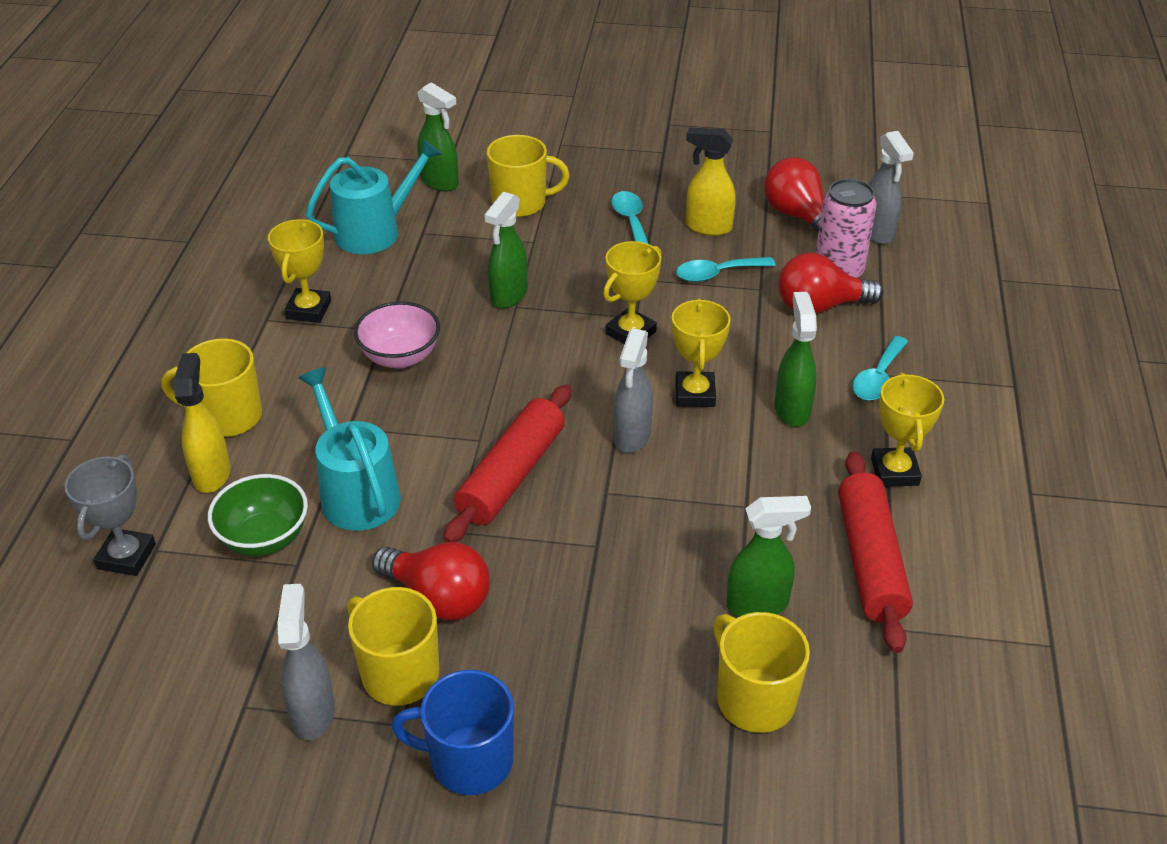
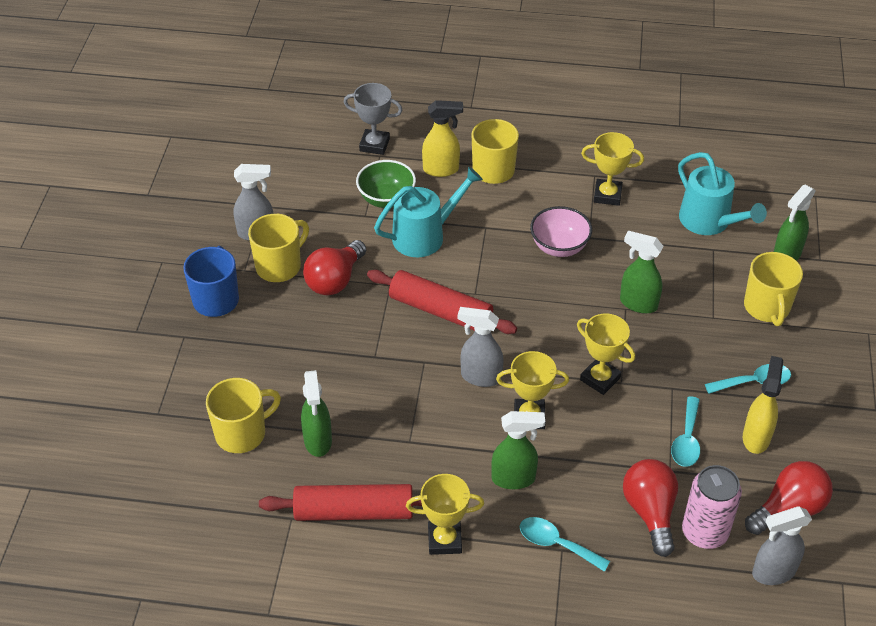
camera: 90 degrees right, 5 degrees up
turquoise spoon [676,257,776,282] -> turquoise spoon turned 150 degrees counterclockwise [671,396,700,467]

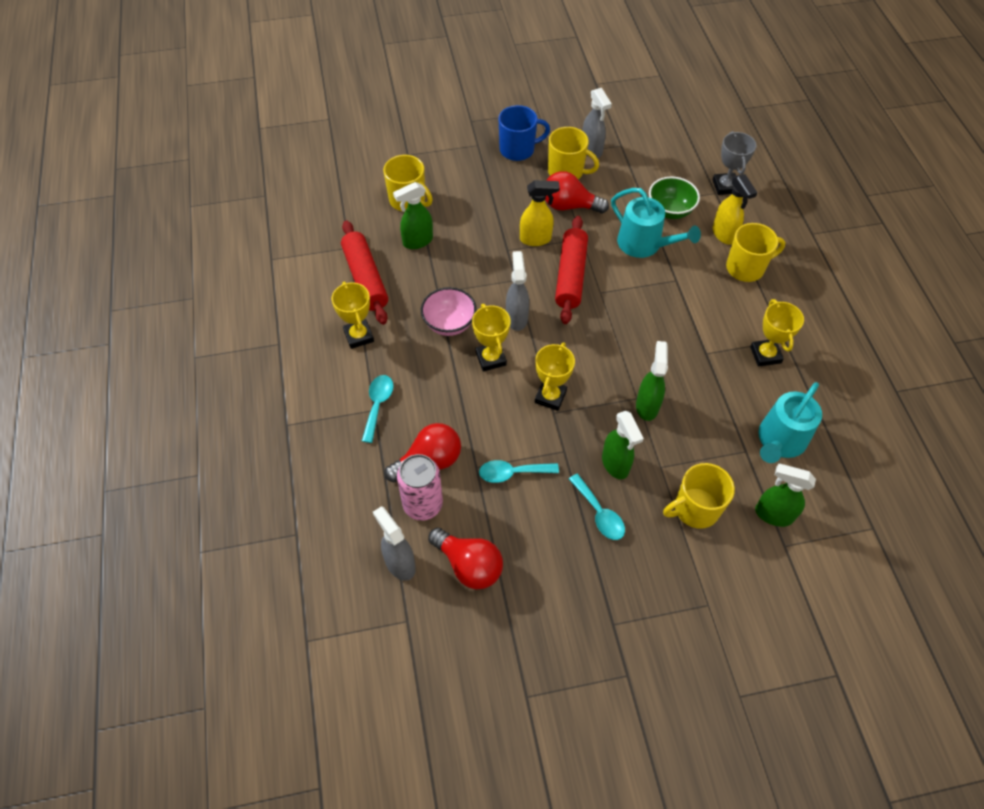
camera: 70 degrees right, 10 degrees up
green spray bottle [491,411,545,489] -> green spray bottle moved to [602,411,644,479]
pink bowl [530,206,592,257] -> pink bowl moved to [421,287,477,336]
yellow spray bottle [743,356,783,454] -> yellow spray bottle moved to [520,180,560,246]

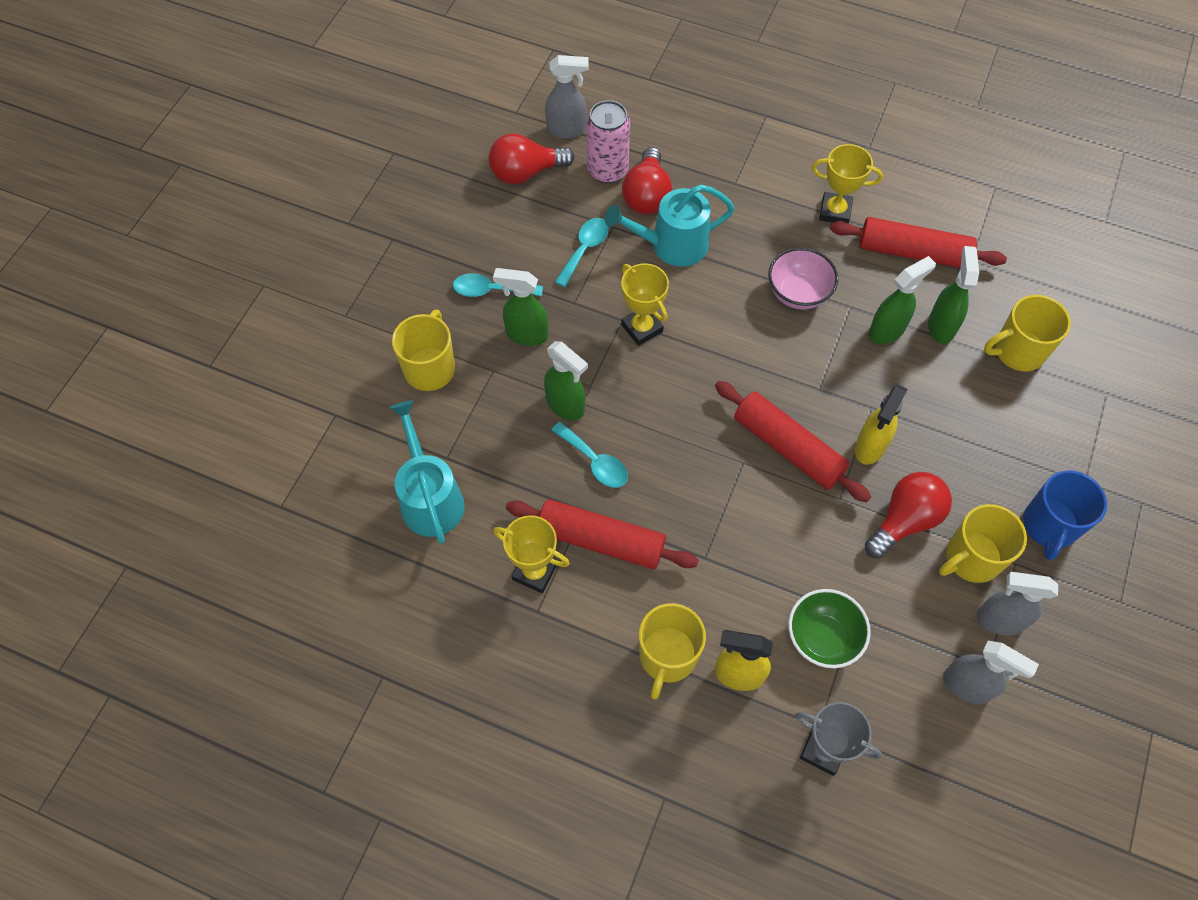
camera: 125 degrees right, 5 degrees up
turquoise spoon [362,375,394,443] -> turquoise spoon moved to [551,422,628,488]
yellow trophy [472,304,511,372] -> none
grey spray bottle [506,251,529,331] -> grey spray bottle moved to [943,641,1039,704]
turquoise watering can [611,188,701,258] -> turquoise watering can moved to [605,185,735,267]
green spray bottle [755,464,816,527] -> green spray bottle moved to [869,256,936,344]
none -> red rolling pin [506,499,699,569]

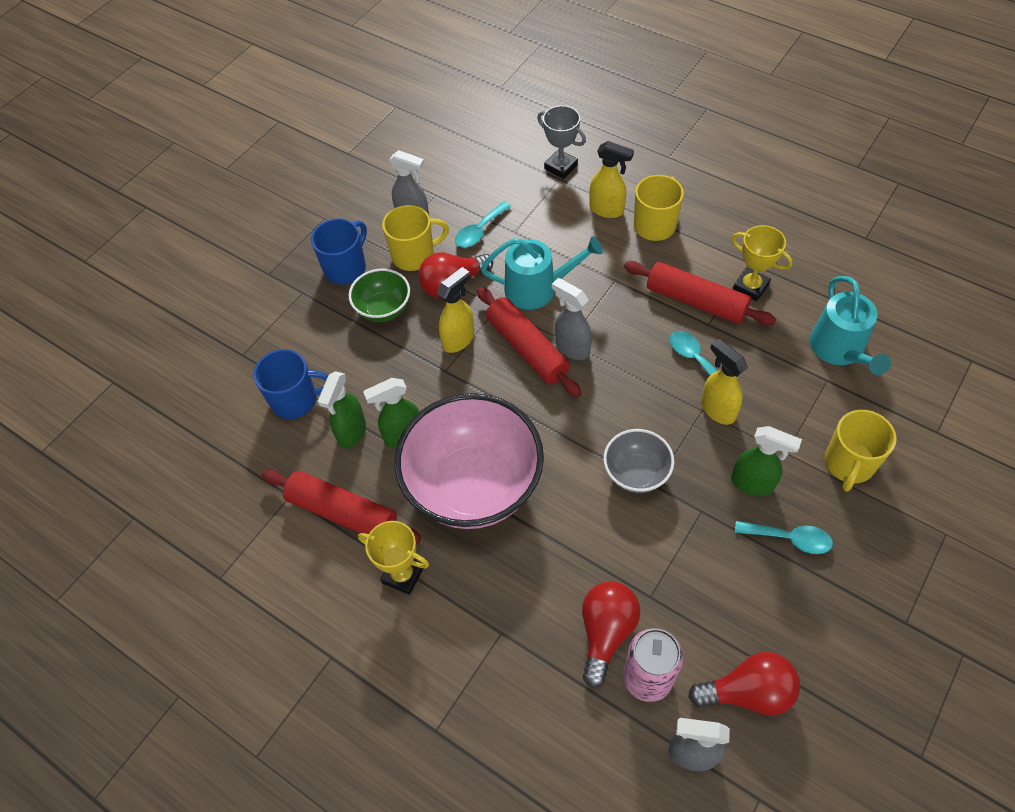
camera: 165 degrees left, 5 degrees down
green spray bottle [544,341,588,420] -> yellow spray bottle [701,339,748,425]
turquoise spoon [555,218,609,287] -> turquoise spoon moved to [455,201,511,247]
turquoise watering can [605,185,735,267] -> turquoise watering can moved to [481,237,603,310]
yellow trophy [621,263,669,346] -> grey bowl [603,429,674,493]
pink bowl [768,248,838,310] -> pink bowl [394,393,544,529], size x2.06
green bowl [788,589,871,668] -> green bowl moved to [349,269,410,322]
grey spray bottle [943,641,1039,704] -> grey spray bottle moved to [552,278,592,360]
yellow mug [984,295,1071,371] -> blue mug [253,349,328,419]

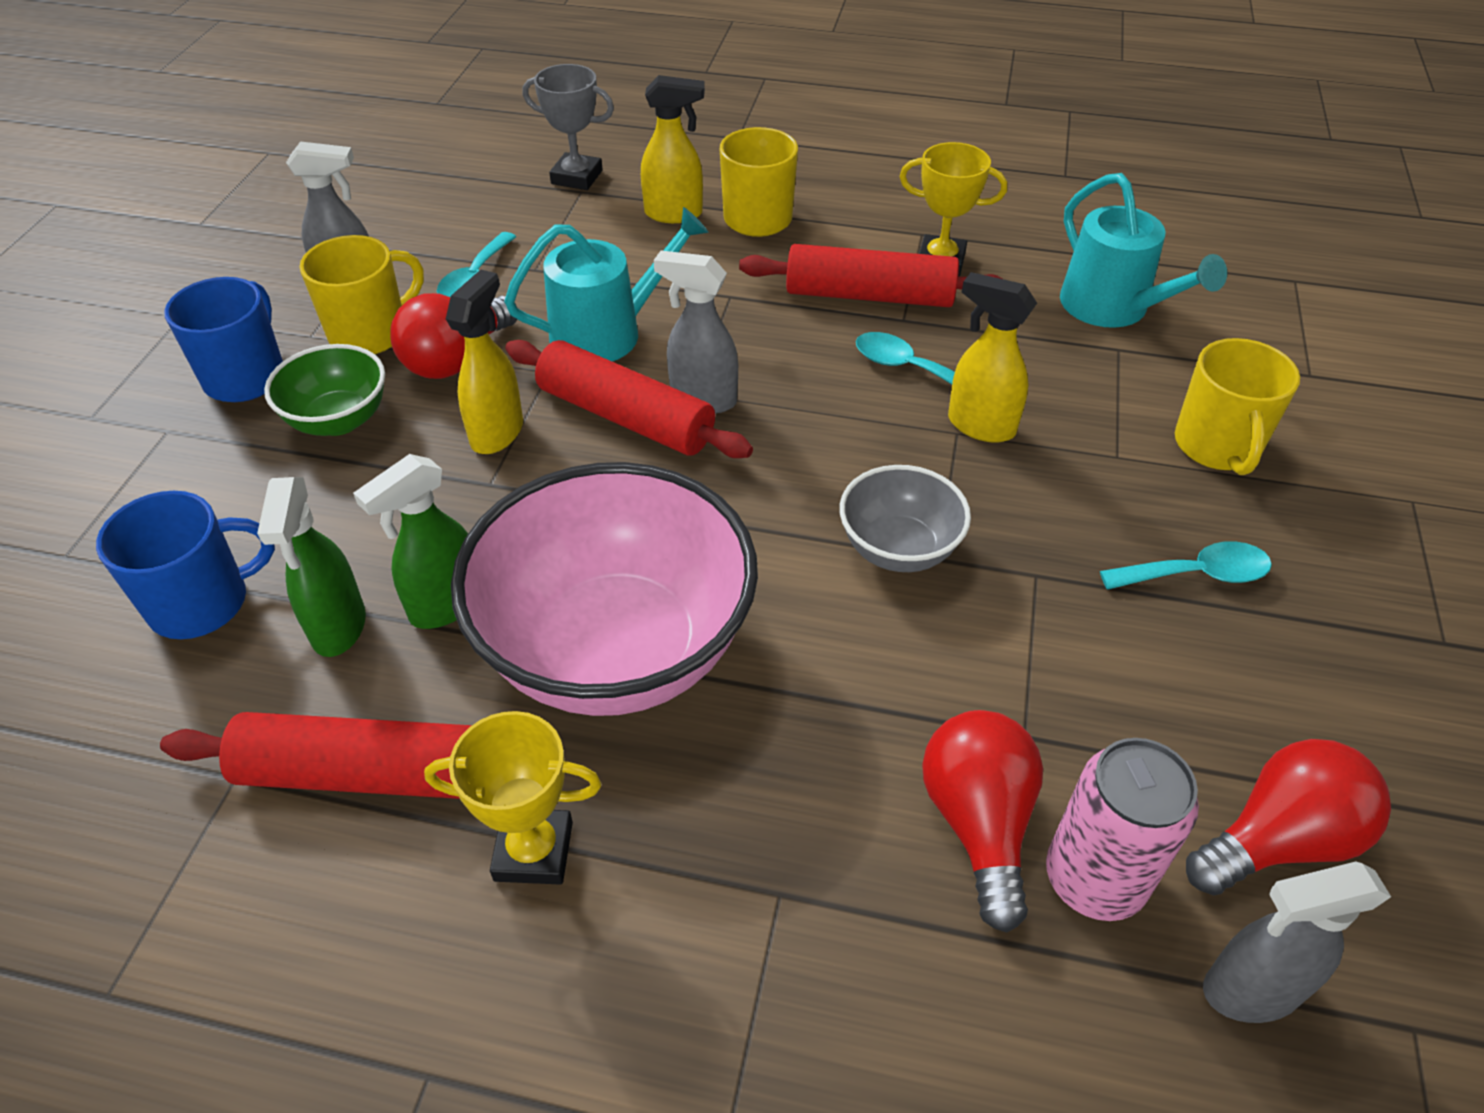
camera: 25 degrees left, 10 degrees down
green spray bottle [731,426,802,497] -> none

